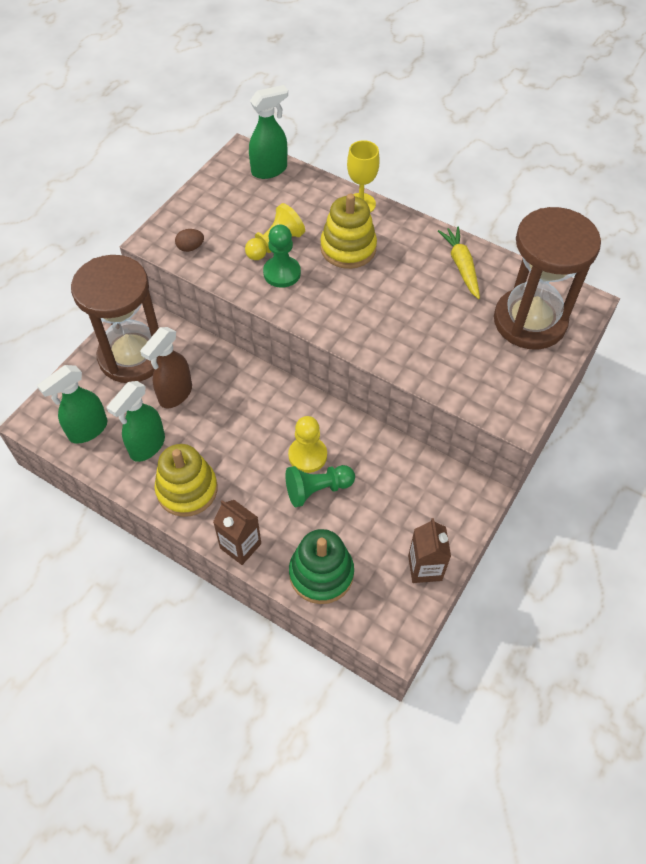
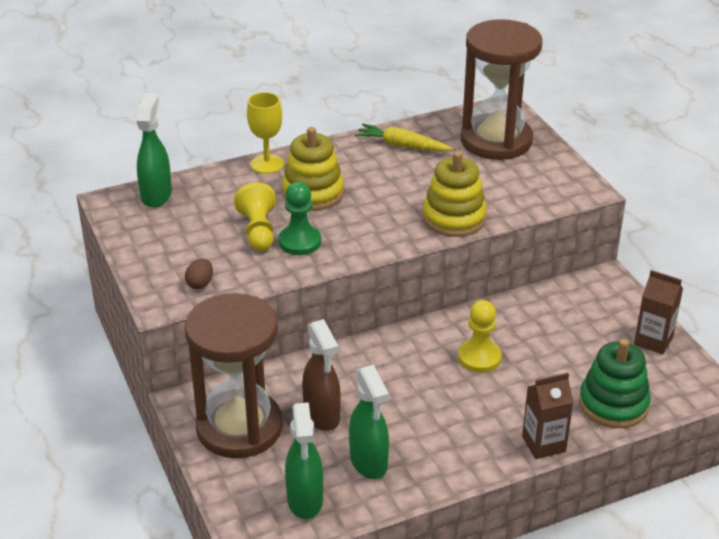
camera: 55 degrees left, 20 degrees down
yellow stacking toy [154,444,218,517] -> yellow stacking toy moved to [422,151,487,237]
green pawn [286,465,355,507] -> none

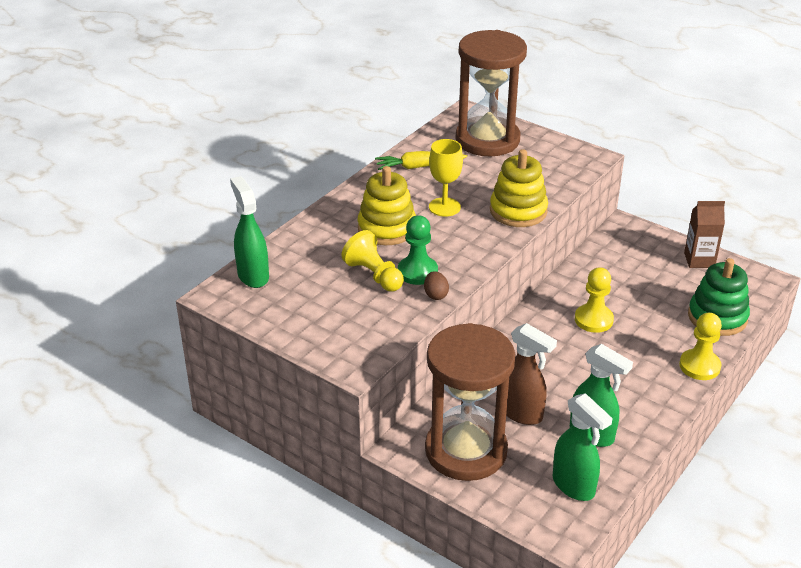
camera: 30 degrees left, 0 degrees up
brown egg [185,259,213,289] -> brown egg moved to [424,271,449,300]
yellow goblet [247,92,284,174] -> yellow goblet moved to [429,139,463,217]
brown carton [522,373,574,459] -> yellow pawn [679,313,722,380]

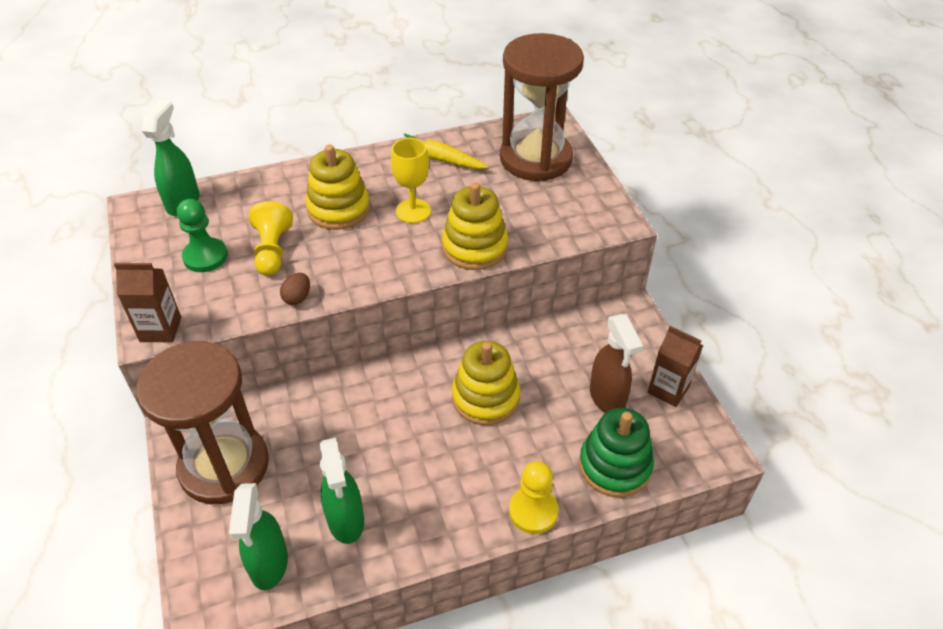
camera: 35 degrees right, 10 degrees up
green pawn [398,215,438,285] -> green pawn moved to [177,199,228,272]
brown spray bottle [506,323,557,425] -> brown spray bottle moved to [590,314,643,413]
yellow pawn [575,267,614,333] -> yellow stacking toy [452,341,520,425]
none -> brown carton [114,263,181,342]

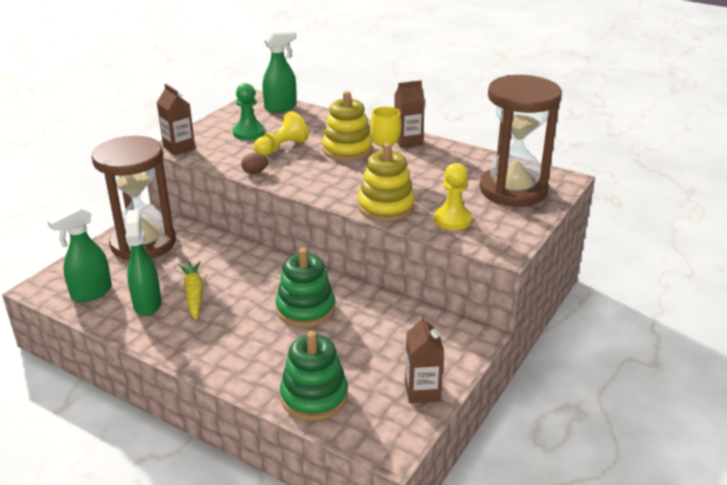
camera: 50 degrees right, 15 degrees down
green spray bottle [320,437,364,544] -> green spray bottle turned 135 degrees clockwise [125,209,162,316]
yellow carrot [399,133,488,169] -> yellow carrot moved to [178,261,203,320]
yellow stacking toy [452,341,520,425] -> green stacking toy [276,248,335,327]
yellow pawn [509,461,558,534] -> yellow pawn moved to [434,163,472,230]
brown spray bottle [590,314,643,413] -> none
none -> brown carton [394,80,425,148]

